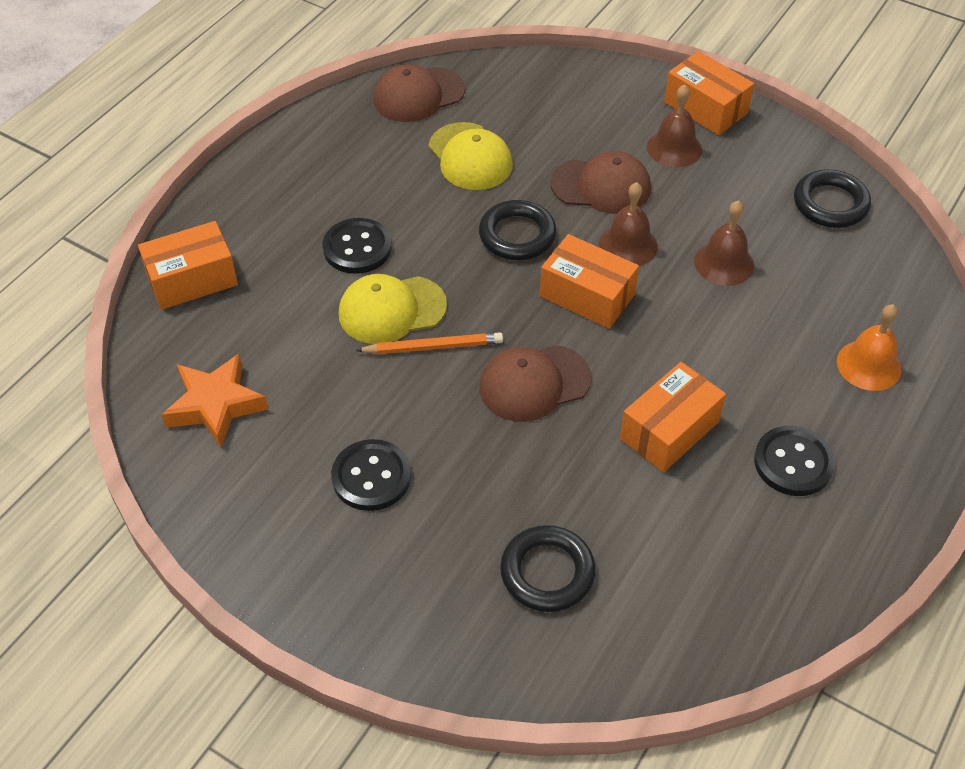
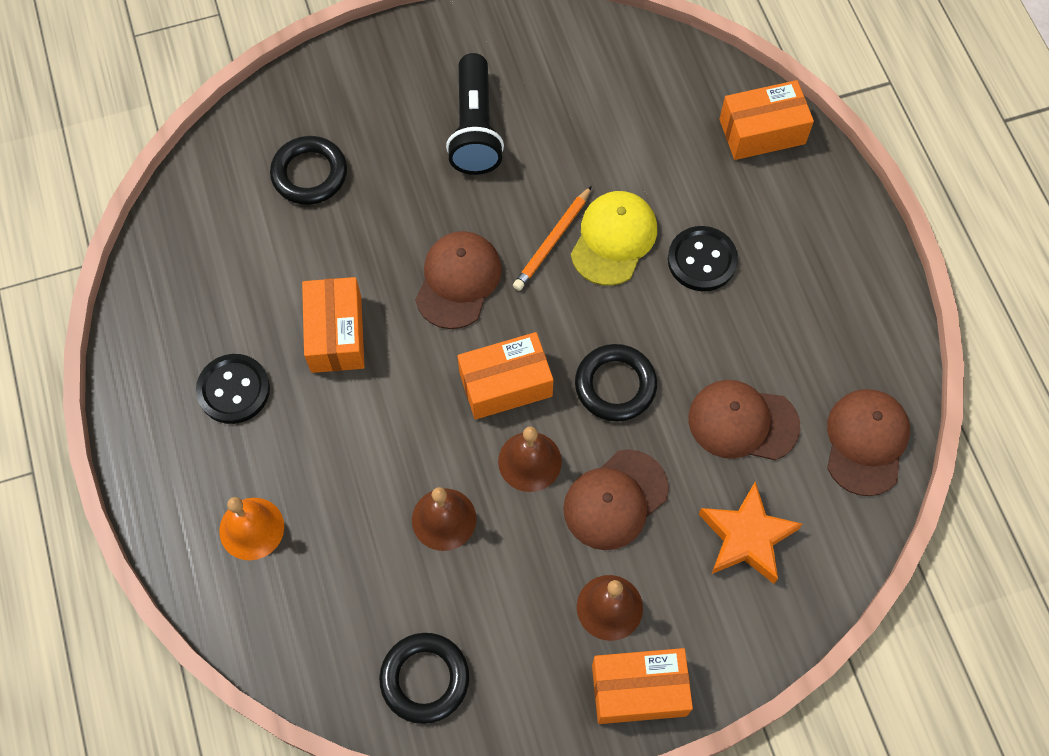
camera: 130 degrees right, 15 degrees up
orange box [138,221,238,310] -> orange box turned 60 degrees clockwise [719,80,814,160]
orange star [162,354,268,447] -> orange star moved to [699,481,802,584]
black button [331,439,411,511] -> black flashlight [446,53,504,175]
yellow cap [429,122,513,190] -> brown cap [689,380,800,460]

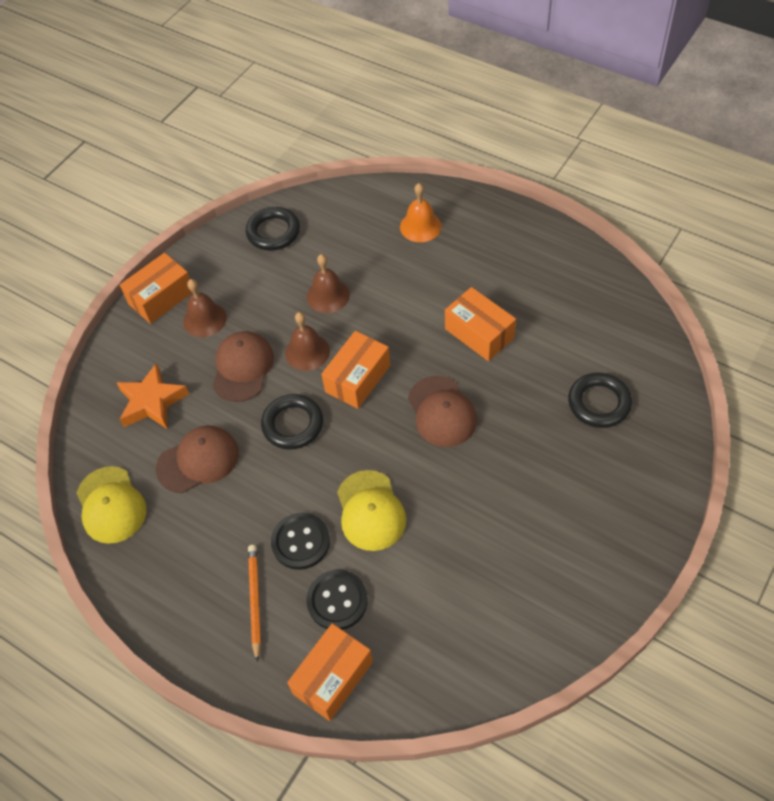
camera: 145 degrees right, 10 degrees down
black button [196,354,270,424] -> black button moved to [306,570,368,630]
black flashlight [446,53,504,175] -> none
orange pencil [513,186,592,291] -> orange pencil moved to [248,545,261,662]
brown cap [827,389,910,496] -> yellow cap [77,466,147,544]

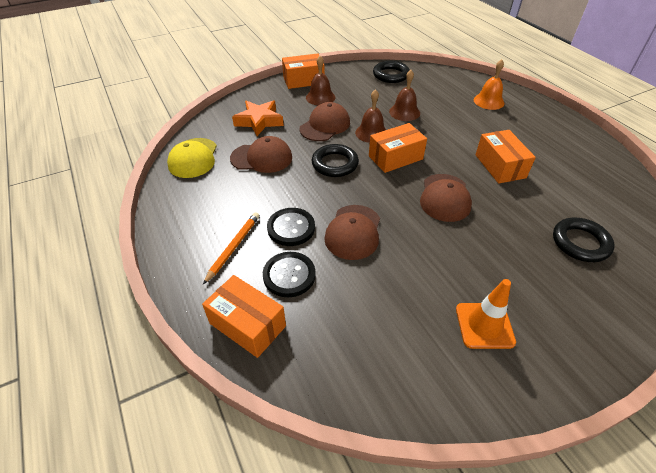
camera: 25 degrees right, 10 degrees down
orange box [287,623,373,721] -> orange box turned 60 degrees clockwise [202,275,286,358]
yellow cap [337,470,406,551] -> brown cap [324,205,380,260]
none -> orange traffic cone [456,279,516,349]

